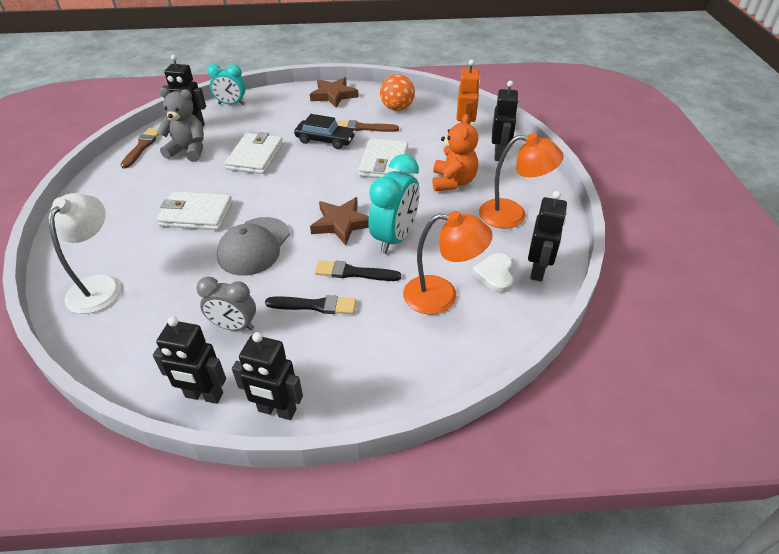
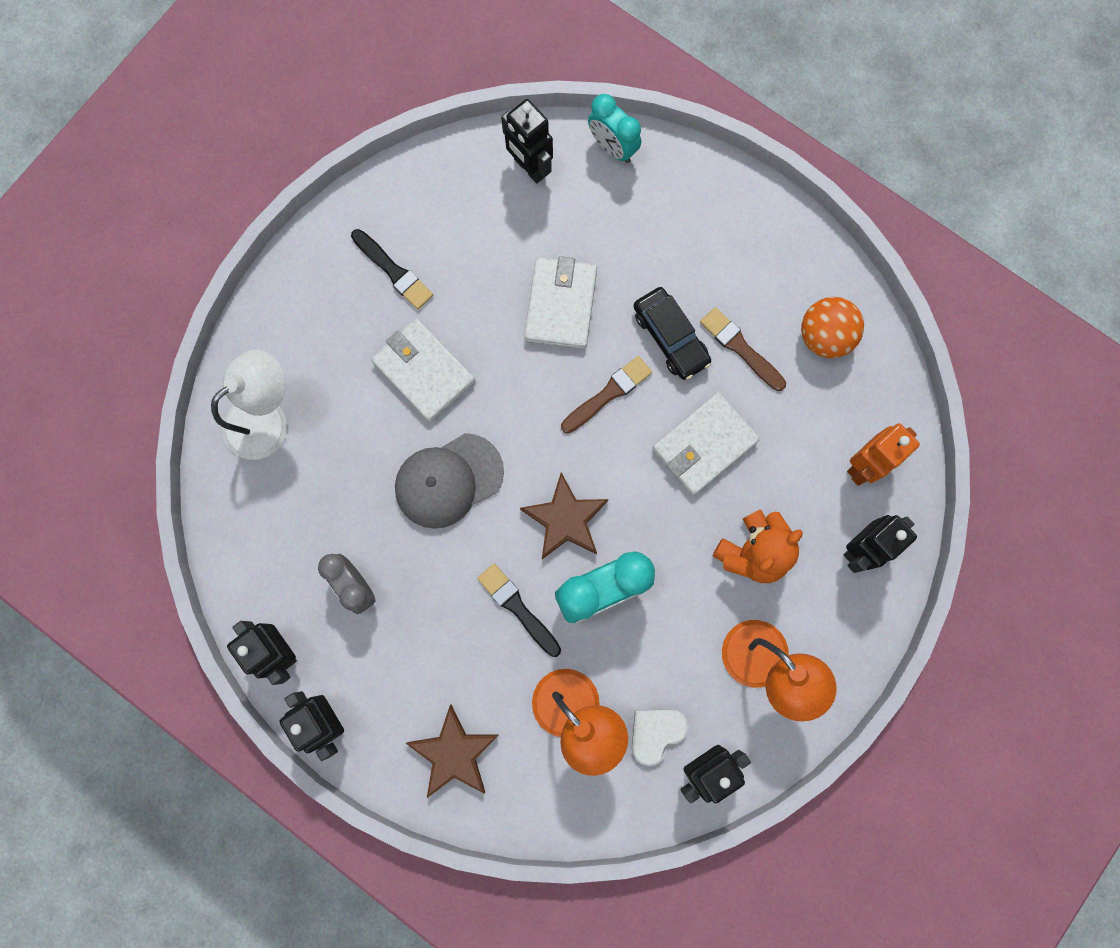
camera: 40 degrees right, 35 degrees up
brown brush [120,128,159,168] -> brown brush moved to [561,356,652,433]
grey teddy bear [157,87,204,162] -> none
white wallet [225,132,283,174] -> white wallet turned 45 degrees counterclockwise [524,256,597,349]
black brush [265,295,356,314] -> black brush moved to [351,229,433,310]
brown star [310,77,359,108] -> brown star moved to [406,704,499,798]

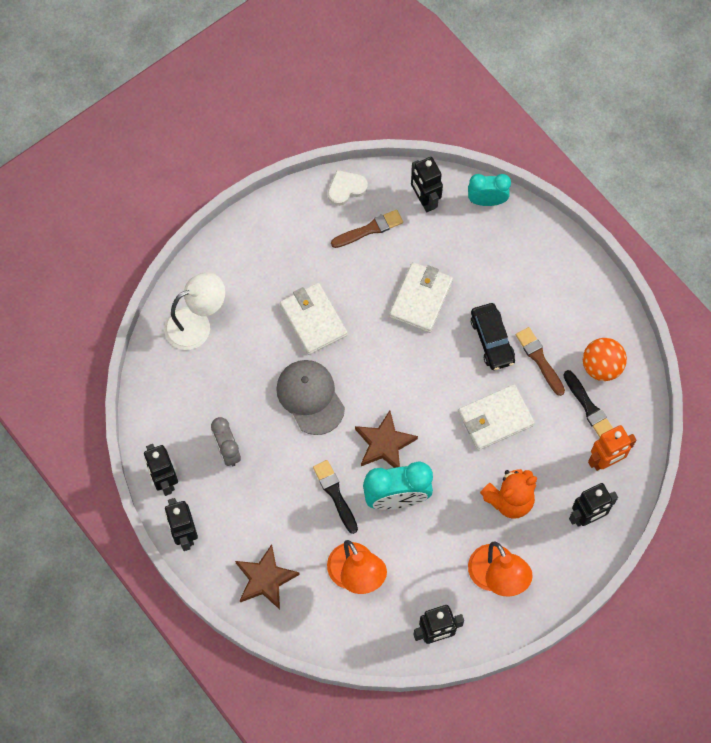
camera: 15 degrees right, 10 degrees down
black brush [351,229,433,310] -> black brush moved to [563,370,613,437]
grey cap [395,433,504,529] -> grey cap turned 75 degrees clockwise [276,360,345,435]
brown brush [561,356,652,433] -> brown brush moved to [331,209,403,248]
turquoise clock [588,94,641,163] -> turquoise clock turned 120 degrees clockwise [468,174,511,206]
white heart [632,709,689,766] -> white heart moved to [328,170,368,206]

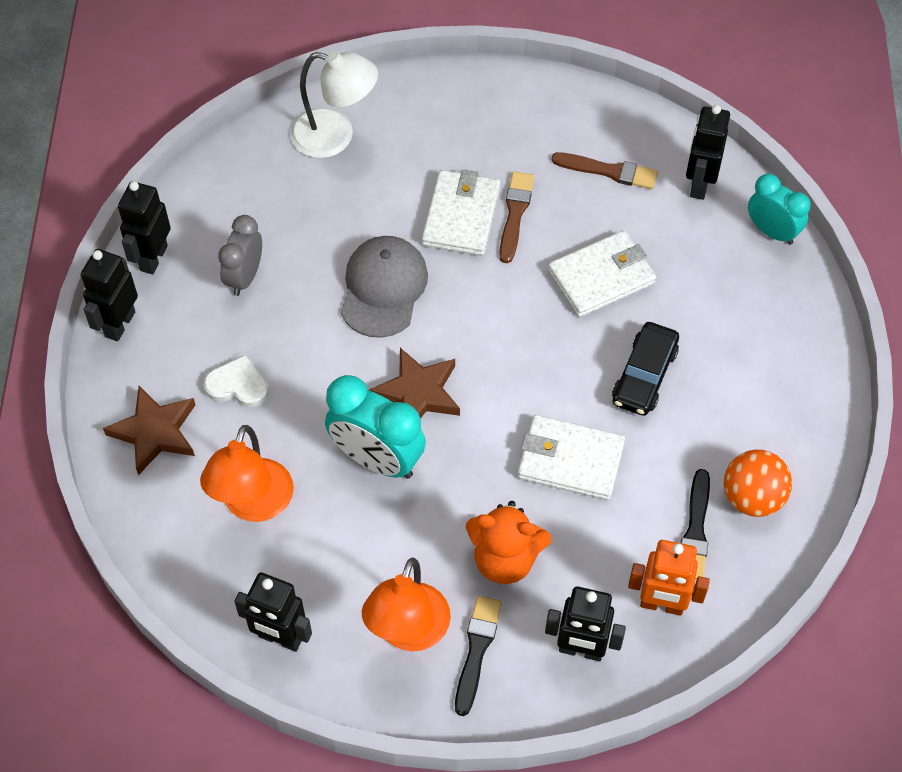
camera: 40 degrees right, 10 degrees down
black brush [313,460,358,534] -> black brush moved to [455,595,502,716]
white heart [328,170,368,206] -> white heart moved to [204,355,269,407]
brown brush [516,327,565,396] -> brown brush moved to [499,171,534,263]

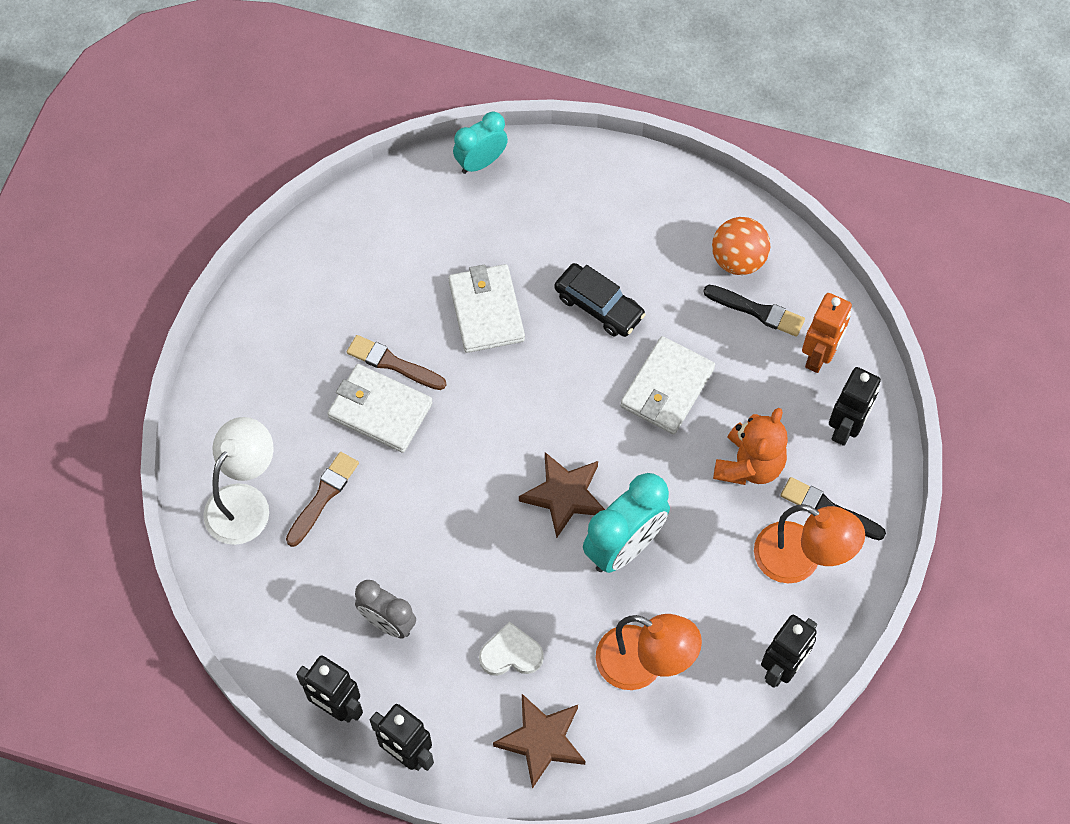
camera: 75 degrees left, 5 degrees up
white heart [204,355,269,407] -> white heart turned 60 degrees clockwise [479,622,544,676]
grey cap [341,236,428,338] -> none
brown brush [551,152,658,189] -> brown brush moved to [286,452,359,547]
black robot [686,105,730,200] -> none

